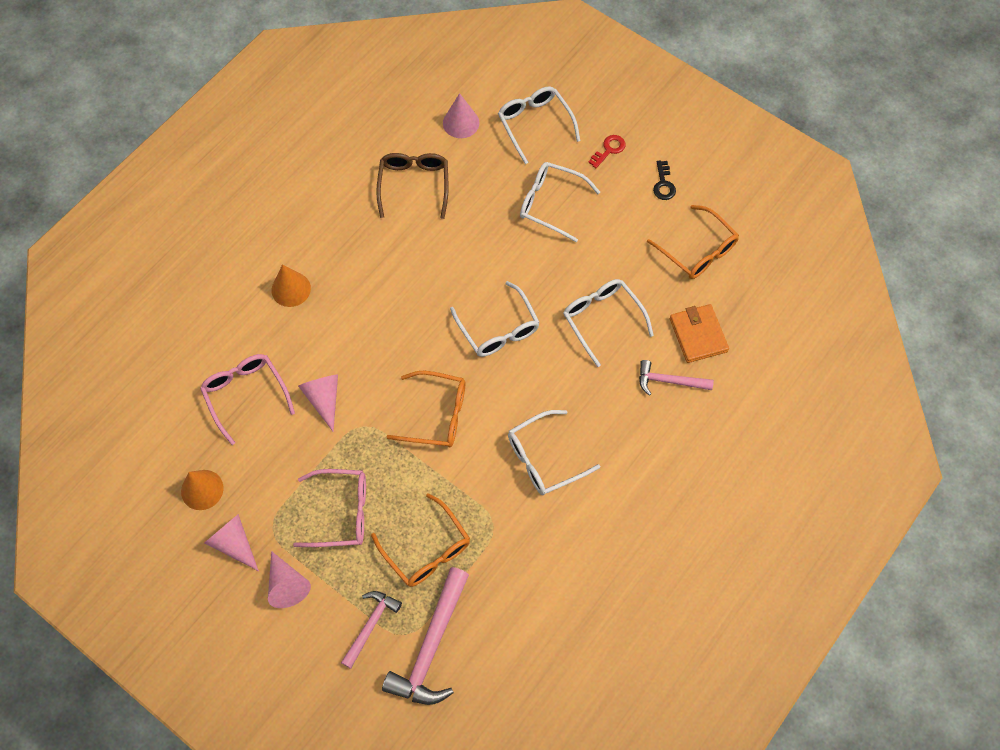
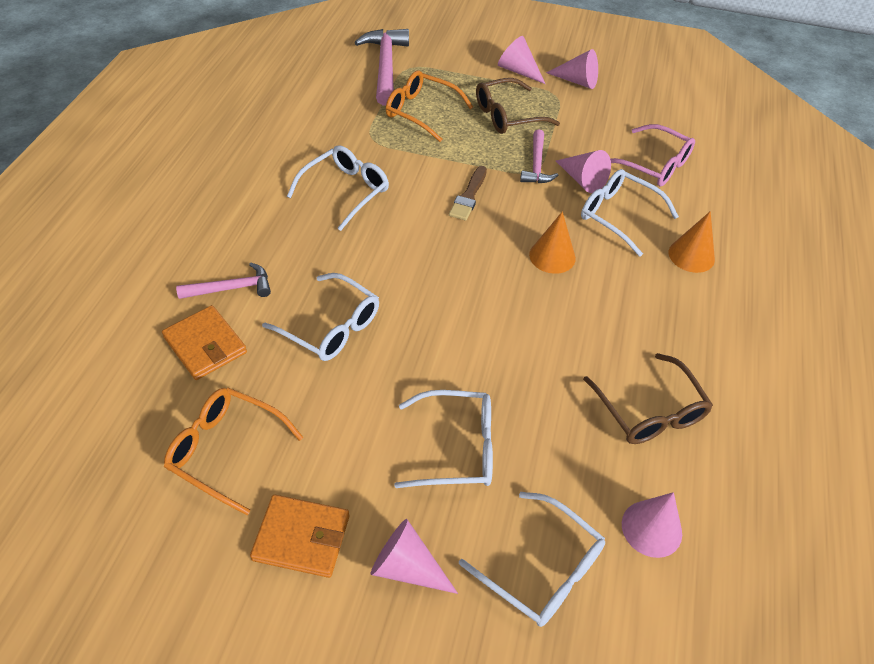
camera: 155 degrees right, 15 degrees down
orange cone [181,470,224,510] -> orange cone moved to [529,211,576,274]
pink glasses [293,469,366,547] -> brown glasses [476,78,560,134]
pink hammer [341,591,402,669] -> pink hammer moved to [520,129,559,183]
orange glasses [387,371,465,447] -> brown brush [449,166,487,221]
white glasses [450,281,540,357] -> white glasses moved to [581,169,679,257]
red key [588,135,626,168] -> pink cone [370,519,458,594]
black key [653,160,676,200] -> orange wallet [250,494,349,578]

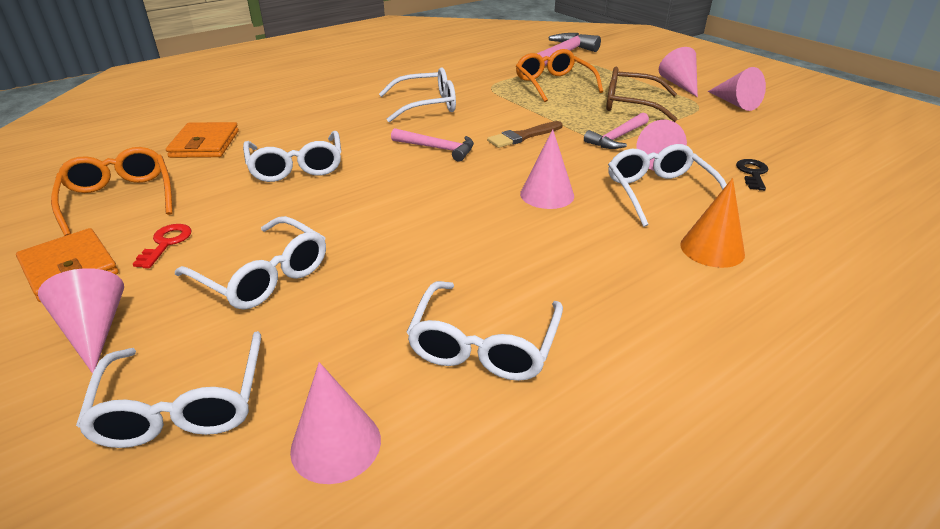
camera: 40 degrees right, 15 degrees down
pink hammer [176,263,271,299] -> pink hammer moved to [391,128,474,162]
orange cone [529,211,576,274] -> pink cone [520,129,574,209]
brown glasses [583,353,713,444] -> white glasses [407,281,563,381]
pink glasses [610,124,695,187] -> black key [736,159,768,191]
none -> red key [133,224,191,268]

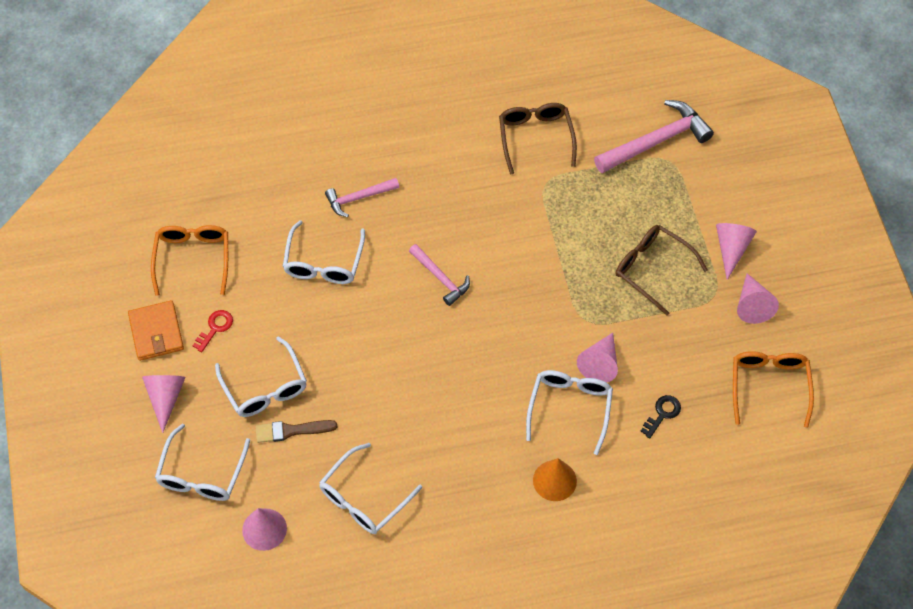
camera: 25 degrees right, 25 degrees up
orange wallet [166,122,239,158] -> none
white glasses [379,67,456,122] -> none
brown brush [487,121,563,148] -> brown brush moved to [255,420,337,443]
orange glasses [516,49,603,102] -> orange glasses moved to [733,351,814,428]
pink cone [520,129,574,209] -> none
pink hammer [584,113,649,149] -> pink hammer moved to [325,178,399,217]
none -> brown glasses [499,103,577,175]

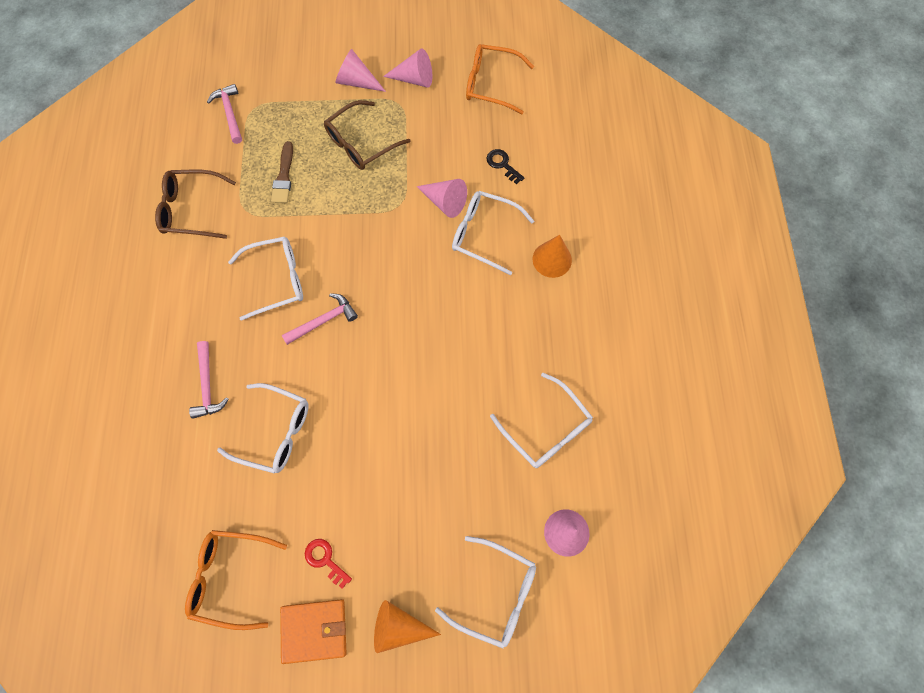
camera: 80 degrees left, 10 degrees up
pink cone [142,375,186,433] -> orange cone [374,600,441,653]
white glasses [215,336,307,417] -> white glasses moved to [228,236,303,321]
brown brush [255,420,337,443] -> brown brush moved to [271,141,293,203]
pink hammer [594,100,714,173] -> pink hammer [207,84,242,144], size x0.59

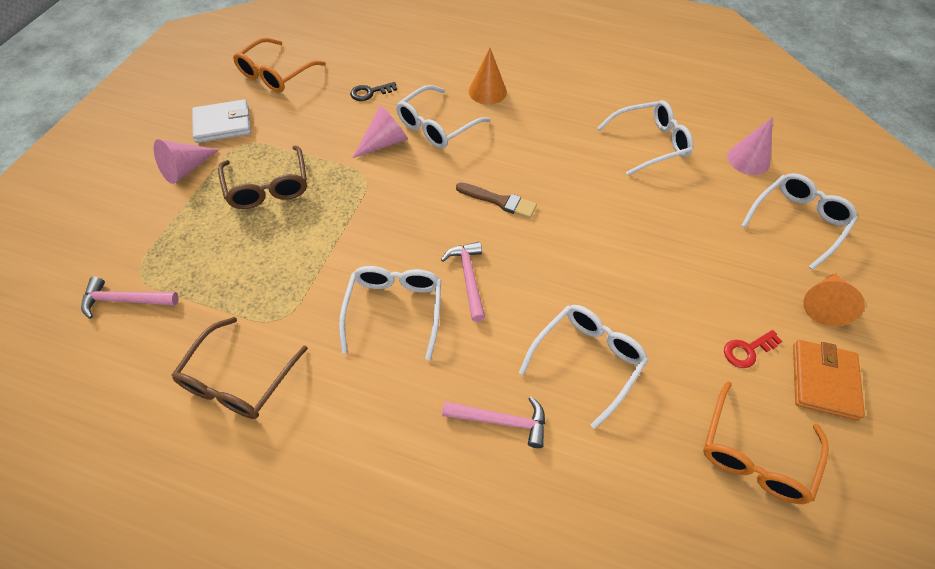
camera: 70 degrees left, 15 degrees down
brown brush [271,141,293,203] -> brown brush moved to [456,182,537,219]
pink cone [383,48,432,88] -> white wallet [192,99,251,143]

